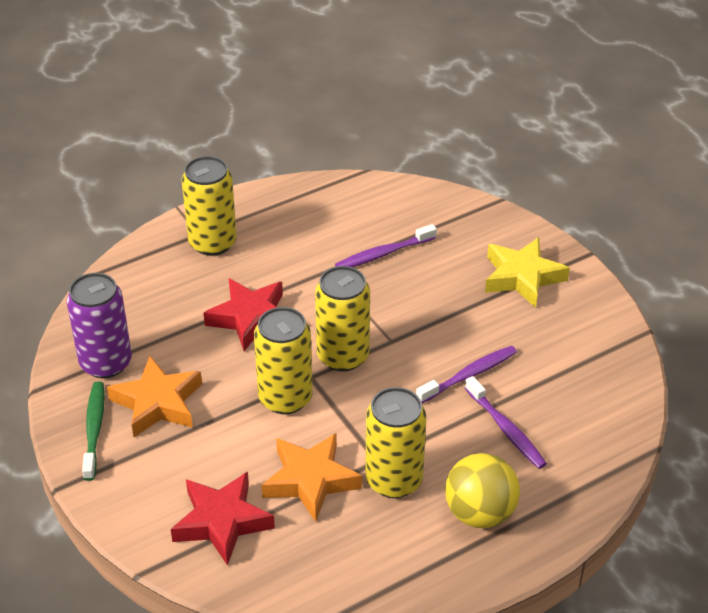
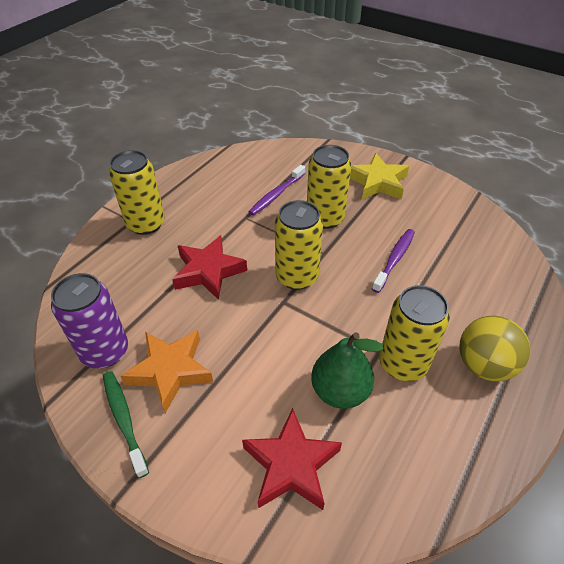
camera: 25 degrees left, 5 degrees up
yellow can [254,307,313,414] -> yellow can moved to [307,145,352,229]
orange star [262,433,362,522] -> green pear [311,332,384,409]
purple toothbrush [465,376,547,469] -> none

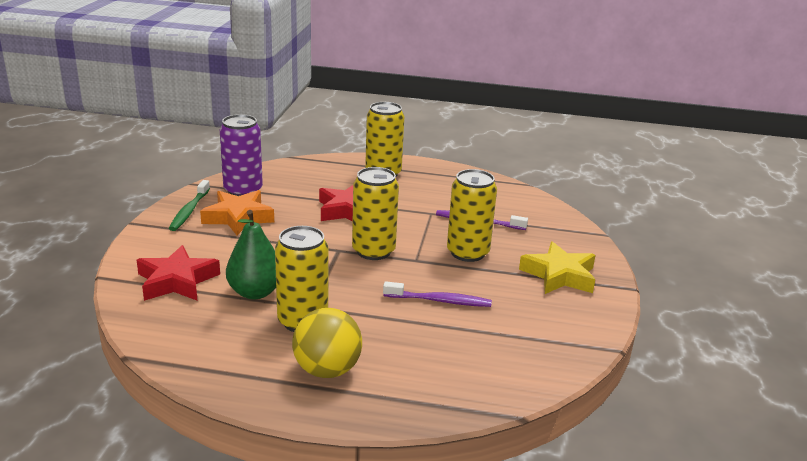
camera: 65 degrees right, 20 degrees down
green toothbrush [103,371,149,478] -> green toothbrush turned 150 degrees clockwise [169,180,210,231]

